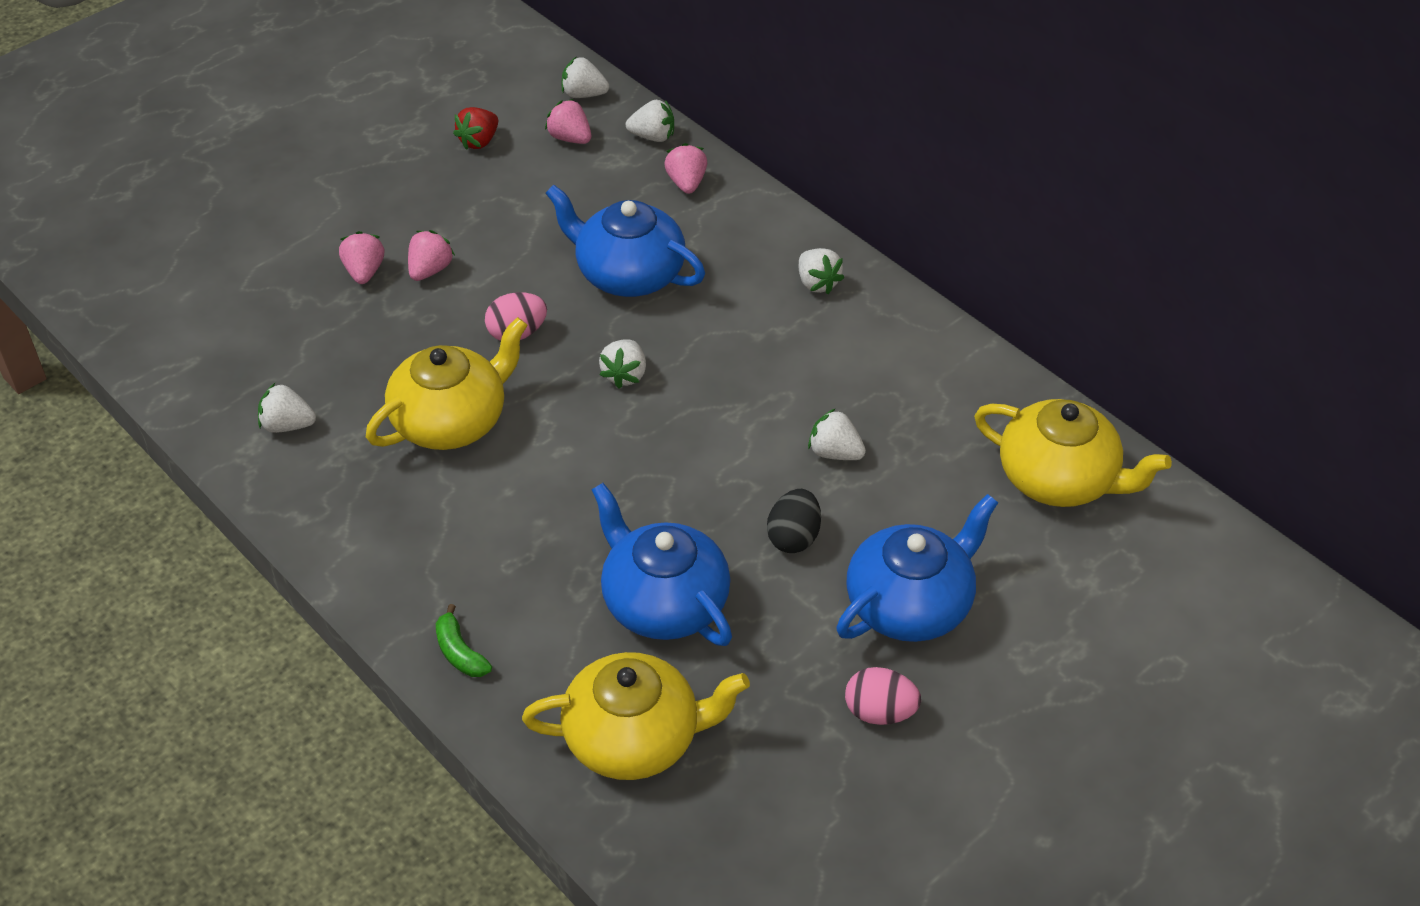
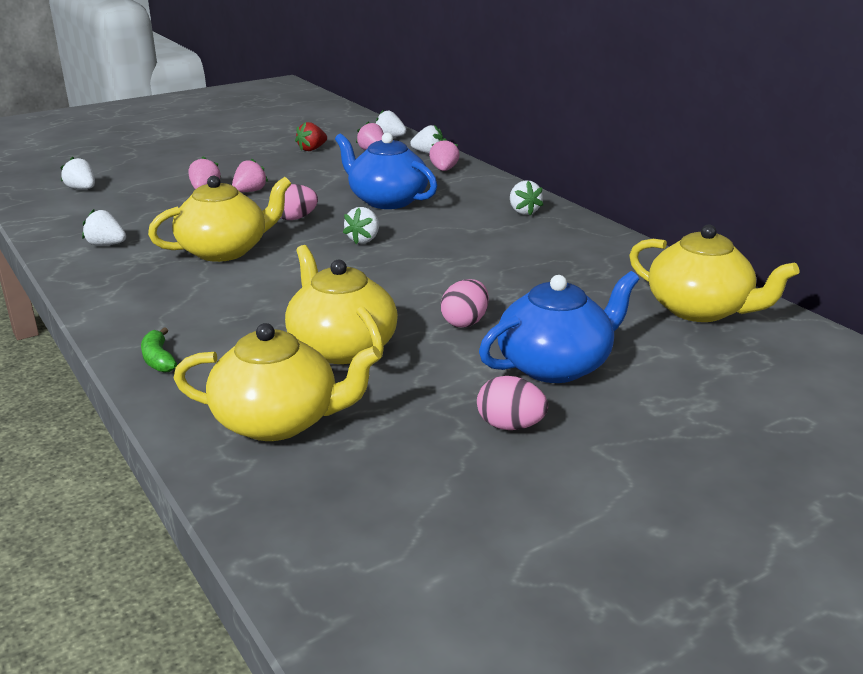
camera: 10 degrees right, 20 degrees down
blue teapot [592,483,732,646] -> yellow teapot [285,245,398,364]
black egg [767,489,821,553] -> pink egg [441,279,489,328]
white strawberry [808,408,866,460] -> white strawberry moved to [60,157,95,190]

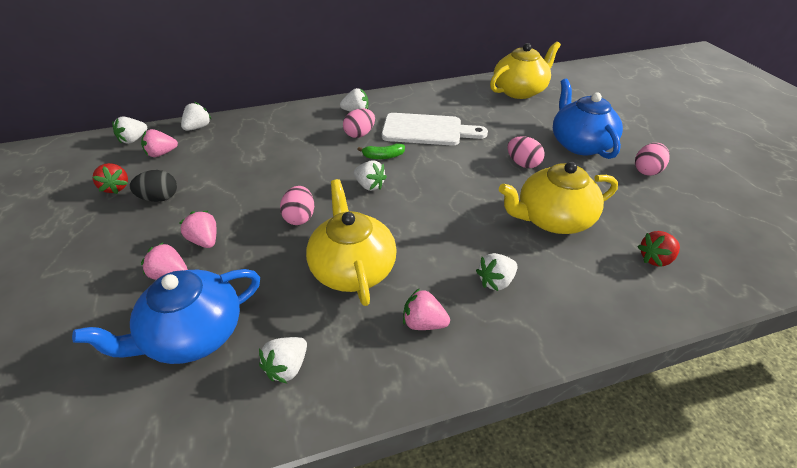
camera: 75 degrees left, 15 degrees up
white strawberry [60,157,95,190] -> white strawberry moved to [476,253,518,291]
green banana [141,328,177,373] -> green banana moved to [357,143,405,159]
yellow teapot [173,323,381,441] -> red strawberry [637,231,680,267]
blue teapot [335,133,437,209] -> blue teapot moved to [72,269,260,364]
pink strawberry [429,138,460,171] -> pink strawberry moved to [403,288,450,330]
none -> black egg [130,170,177,202]
none -> pink egg [343,108,375,138]
none -> white cutting board [382,113,488,146]

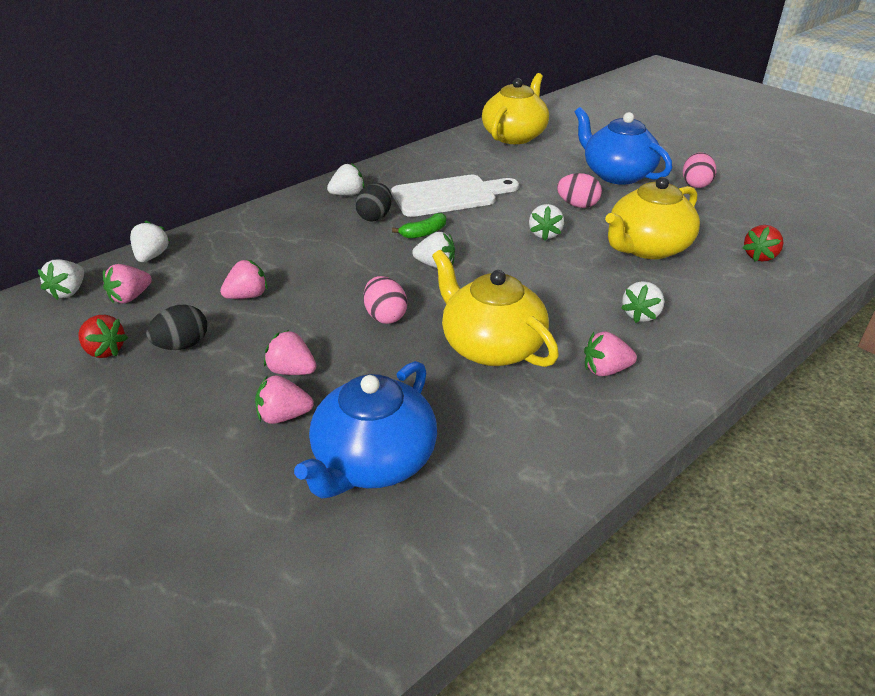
camera: 25 degrees left, 5 degrees down
white strawberry [259,337,307,383] -> white strawberry moved to [529,204,564,241]
pink egg [343,108,375,138] -> black egg [355,183,392,222]
none -> pink strawberry [220,260,268,299]

